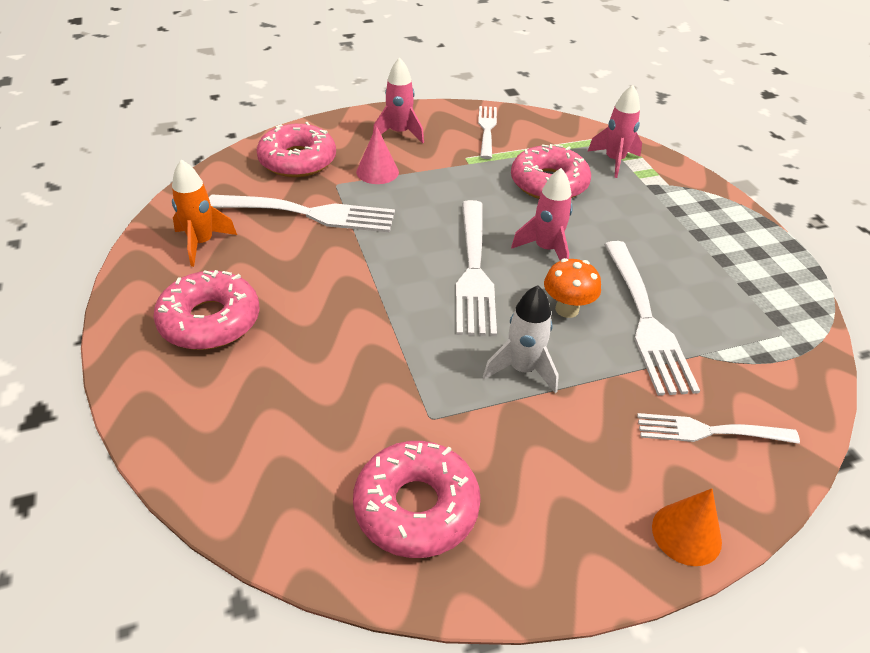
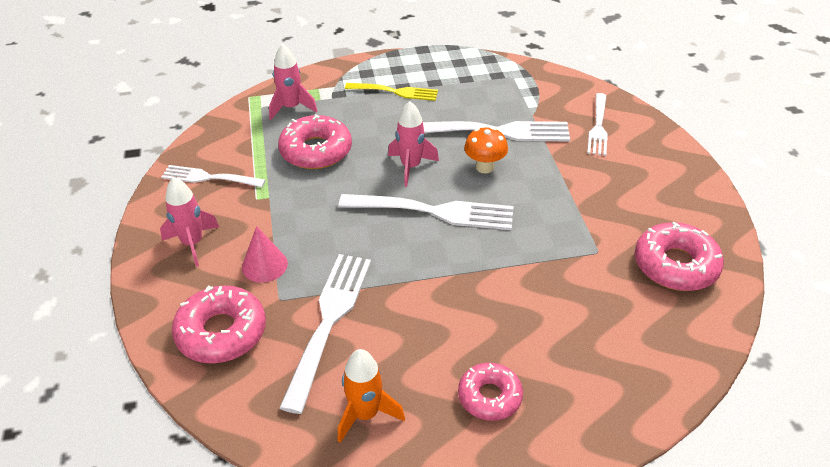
camera: 80 degrees left, 0 degrees up
pink donut [153,270,260,350] -> pink donut [458,363,523,421], size x0.66
white rocket [483,285,559,393] -> none
orange cone [652,488,722,566] -> none
none -> yellow fork [345,83,438,101]

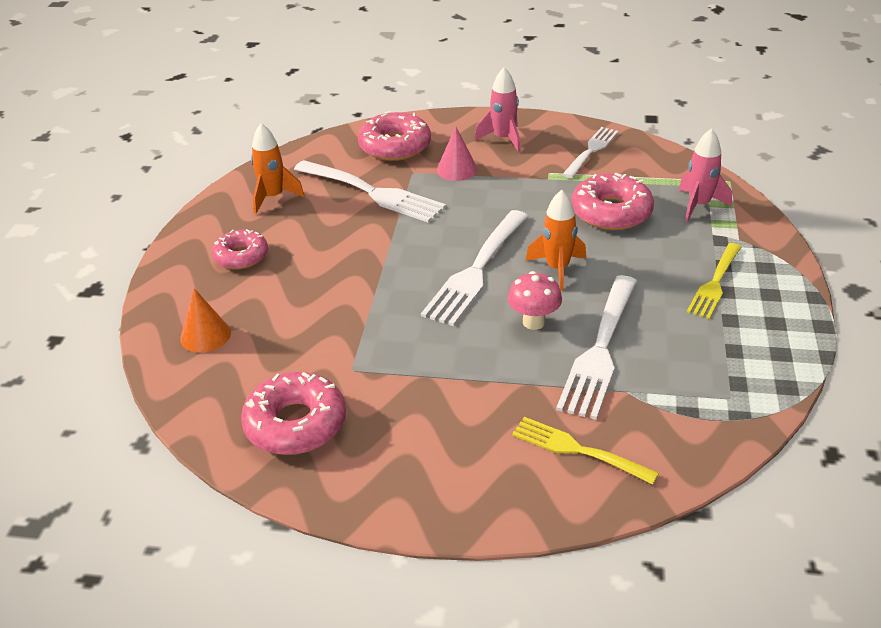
camera: 110 degrees right, 5 degrees down
pink rocket [388,101,439,187] -> orange rocket [526,190,586,291]
orange mushroom [464,127,508,173] -> pink mushroom [508,271,562,330]
white fork [587,93,608,156] -> yellow fork [512,417,659,484]
none -> orange cone [180,288,231,352]

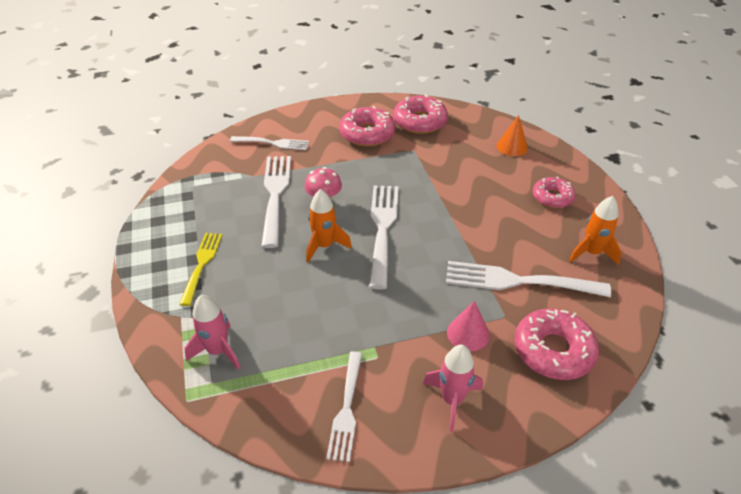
camera: 155 degrees right, 5 degrees up
yellow fork [512,417,659,484] -> white fork [230,136,309,150]
pink donut [571,173,654,230] -> pink donut moved to [339,106,395,147]

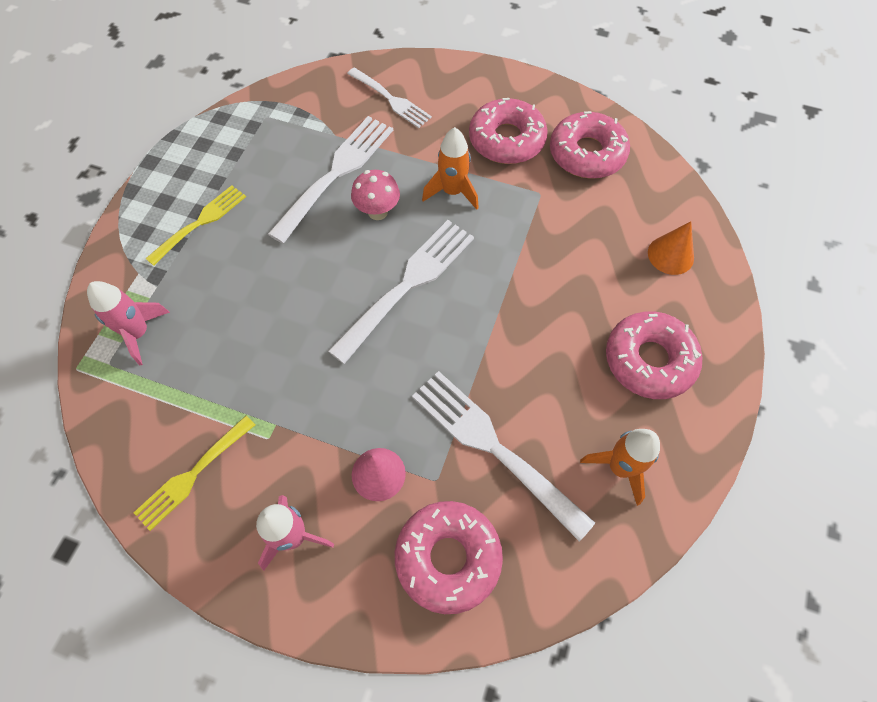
camera: 35 degrees right, 20 degrees up
orange rocket [306,189,352,263] -> orange rocket moved to [422,127,479,210]
white fork [326,351,362,462] -> yellow fork [134,416,255,531]
pink donut [533,176,576,208] -> pink donut [606,311,702,399], size x1.52

